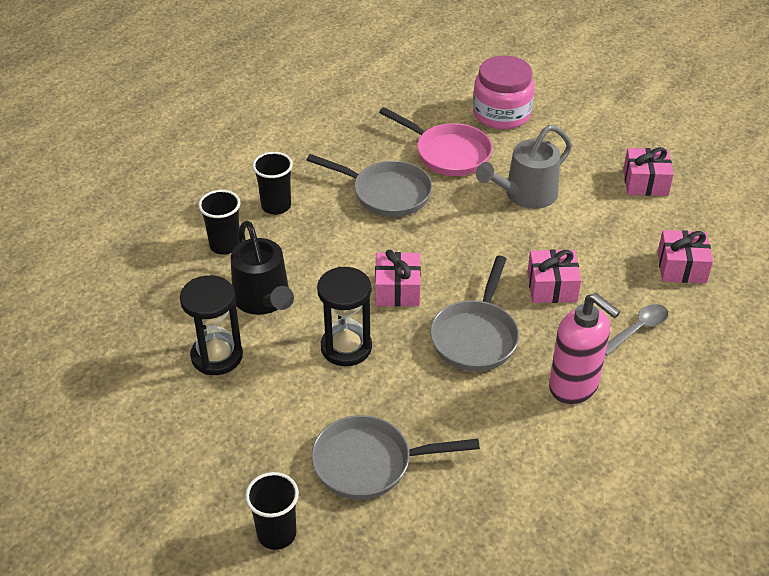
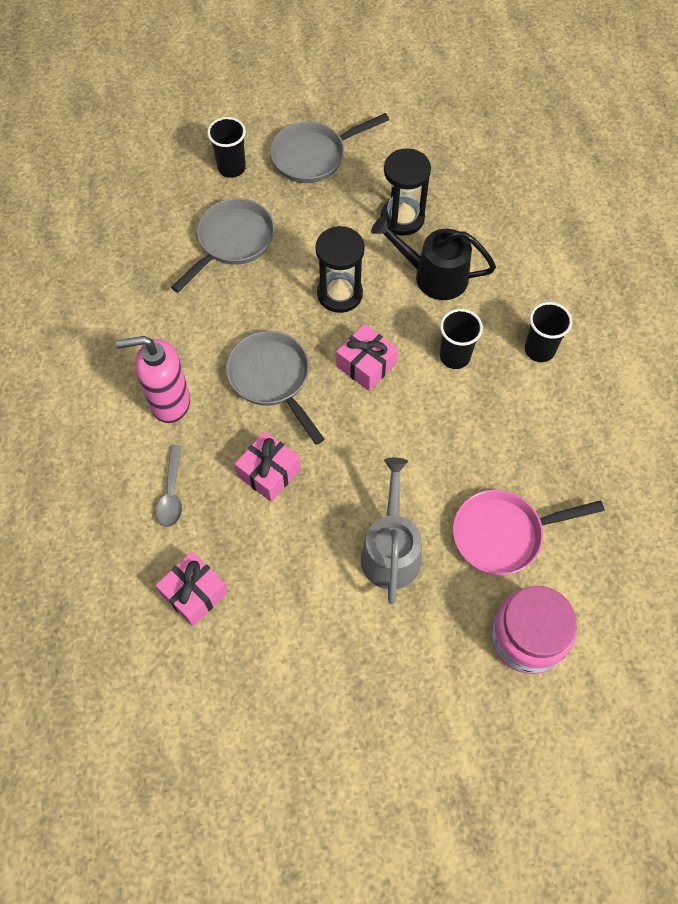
camera: 130 degrees right, 20 degrees up
black cup [198,190,240,254] -> black cup moved to [440,309,483,369]
grey pan [307,154,432,217] -> grey pan moved to [270,113,389,183]
pink gift [623,147,674,196] -> none

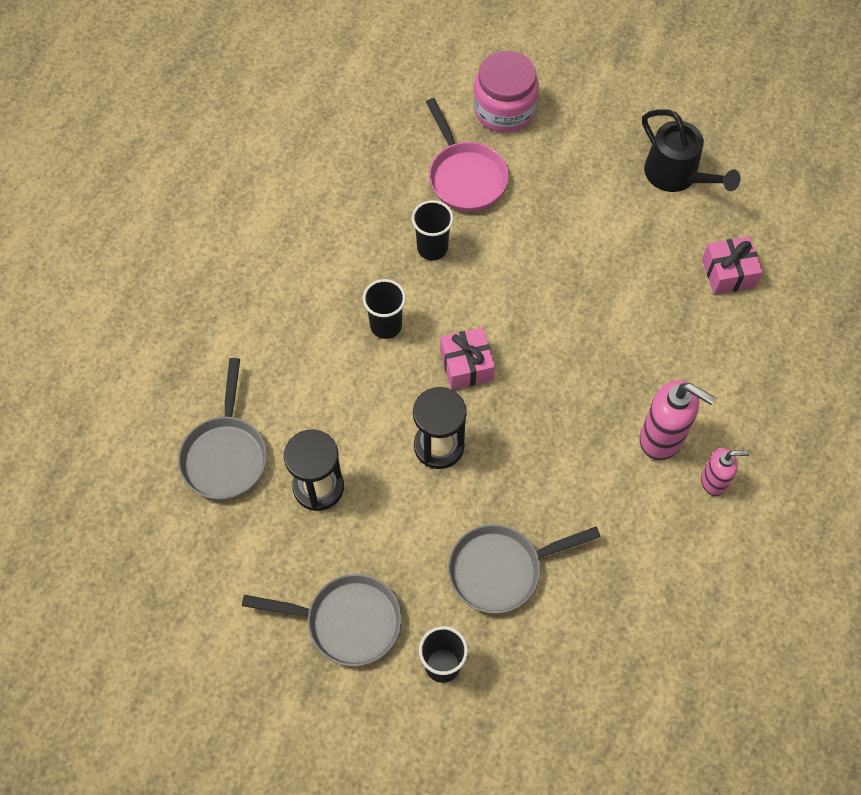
camera: 145 degrees left, 0 degrees up
grey spoon [156,445,182,527] -> none
grey pan [226,331,324,445] -> grey pan moved to [178,358,267,500]
pink gift [235,431,301,502] -> none
grey watering can [361,458,422,604] -> none
black watering can [371,216,496,300] -> black watering can moved to [642,109,740,192]
pink pan [453,490,604,575] -> pink pan turned 45 degrees clockwise [426,98,509,212]
black cup [525,302,572,362] -> black cup moved to [412,200,454,260]
none -> pink soap dispenser [701,448,750,496]

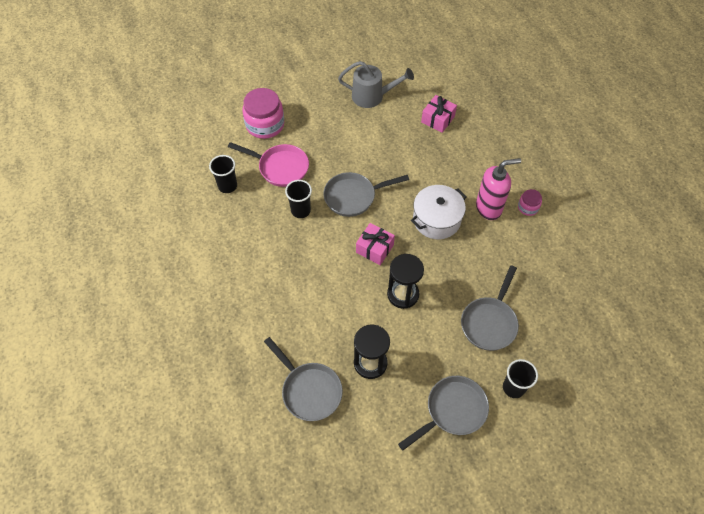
camera: 45 degrees left, 5 degrees down
black cup [363,279,406,339] -> black cup moved to [209,155,237,193]
black watering can [642,109,740,192] -> grey watering can [338,61,414,108]
pink soap dispenser [701,448,750,496] -> pink jar [518,189,542,216]
none -> grey pan [323,172,409,217]
none -> white pot [411,185,467,239]

